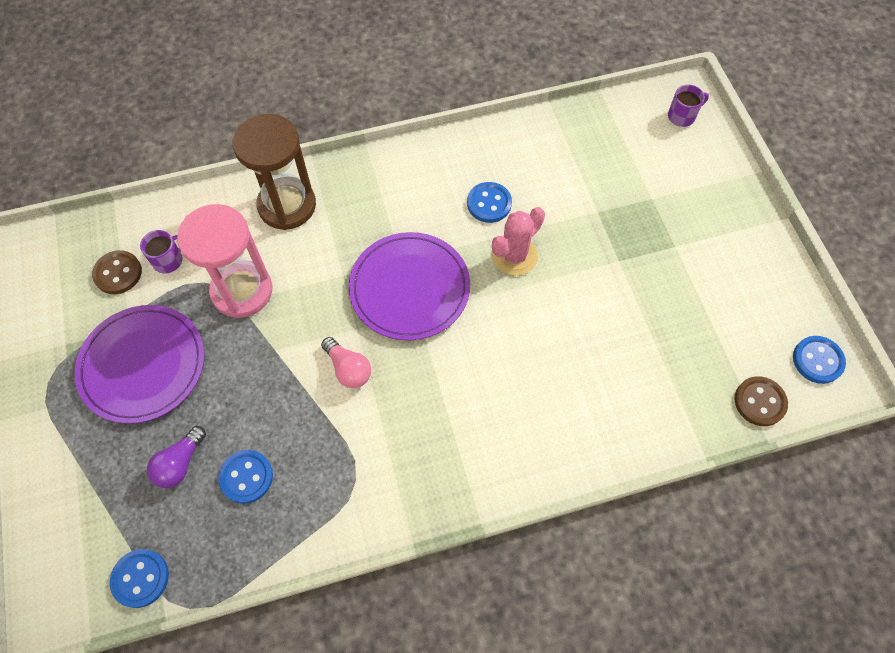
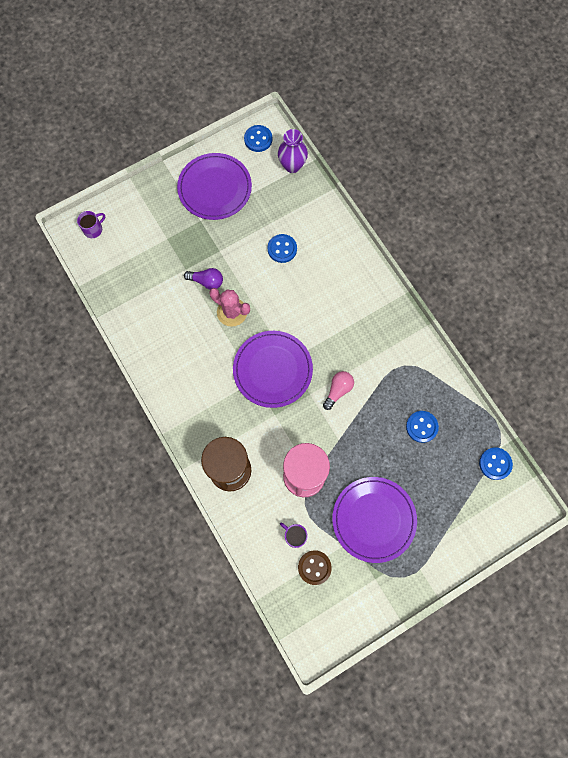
camera: 105 degrees left, 10 degrees up
purple light bulb [147,426,206,488] -> purple light bulb moved to [184,268,223,290]
blue button [467,182,512,223] -> blue button moved to [268,234,297,263]
purple mug [668,85,709,127] -> purple mug turned 90 degrees clockwise [77,211,105,238]
brown button [734,376,788,426] -> purple vase [278,129,308,173]
none -> purple plate [177,153,252,220]

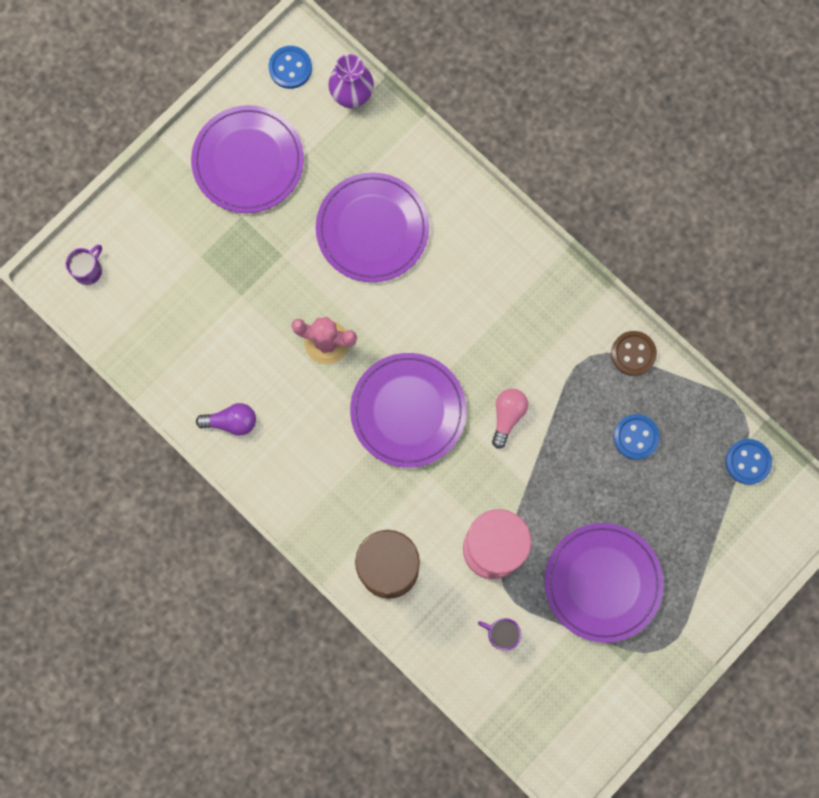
camera: 15 degrees left, 5 degrees up
purple light bulb [184,268,223,290] -> purple light bulb moved to [196,403,256,436]
blue button [268,234,297,263] -> purple plate [316,173,429,282]
brown button [298,550,332,585] -> brown button moved to [611,331,657,376]

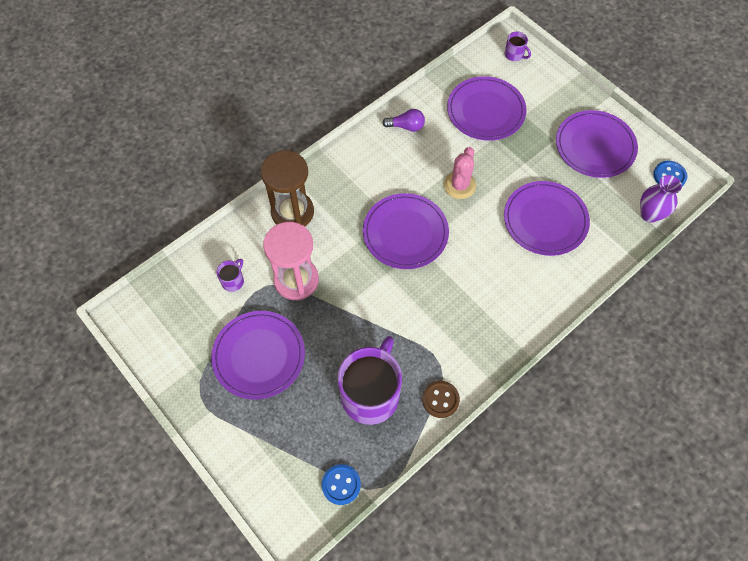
camera: 95 degrees right, 15 degrees down
purple light bulb [196,403,256,436] -> purple light bulb turned 90 degrees counterclockwise [382,109,425,132]
pink light bulb [492,388,528,449] -> none
blue button [613,414,660,460] -> purple mug [337,336,402,425]
none -> purple plate [447,76,527,141]

